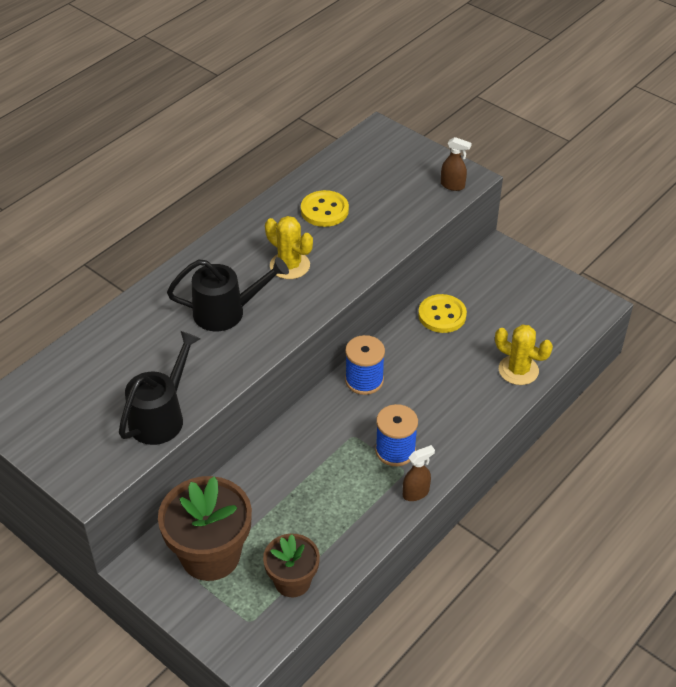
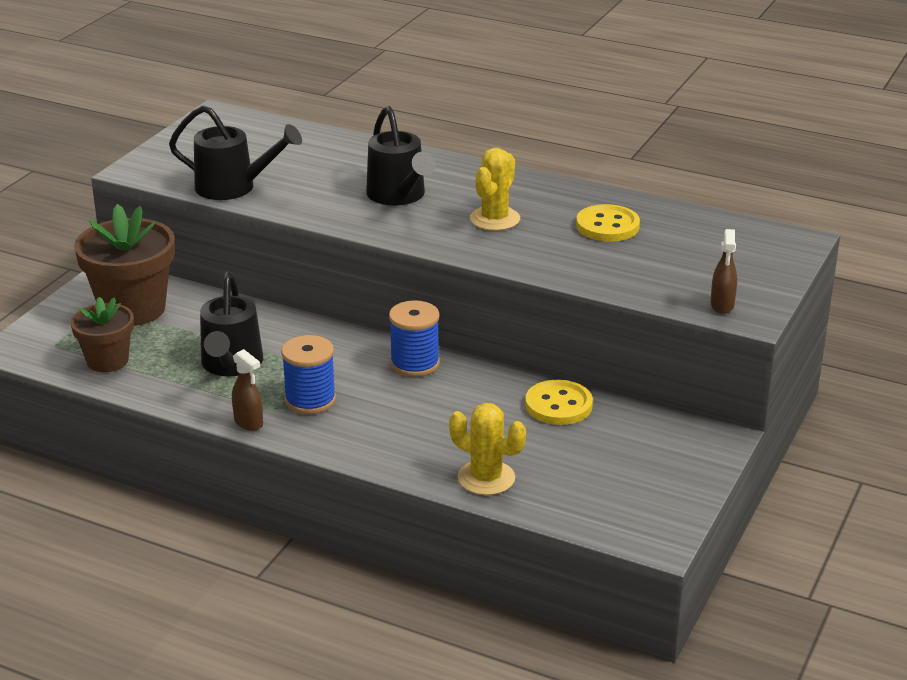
camera: 75 degrees right, 15 degrees down
yellow cactus [495,324,553,385] -> yellow cactus turned 75 degrees counterclockwise [449,403,526,495]
none -> black watering can [200,272,263,376]

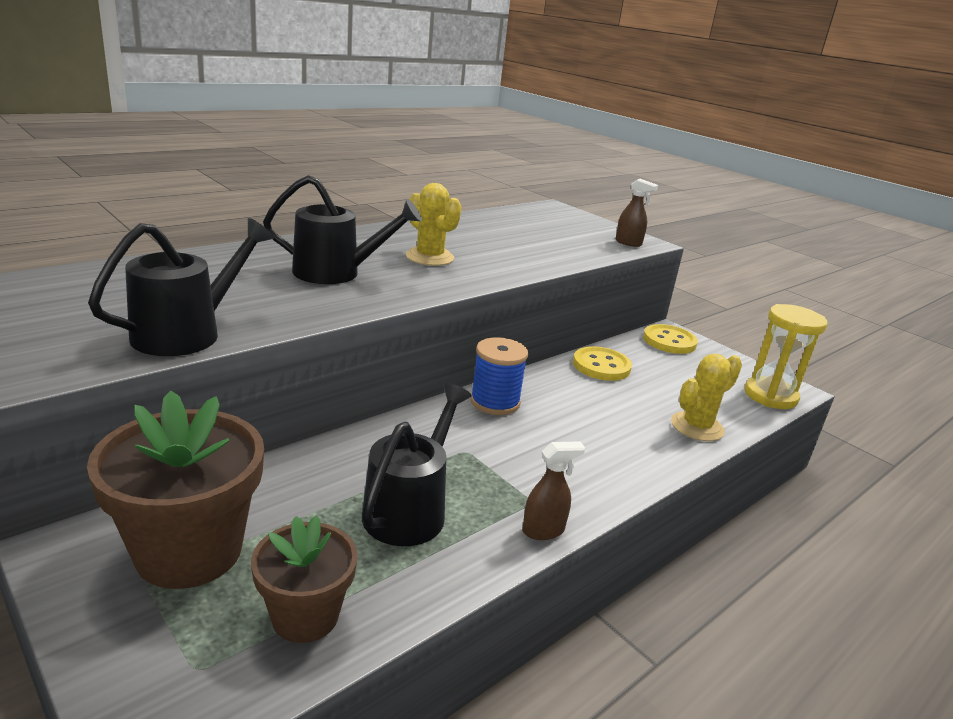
camera: 70 degrees left, 5 degrees down
black watering can [200,272,263,376] -> black watering can turned 90 degrees counterclockwise [362,383,471,546]
blue spool [281,335,336,414] -> none
yellow button [576,204,640,242] -> yellow button moved to [643,324,698,354]
none -> yellow hourglass [745,304,828,409]

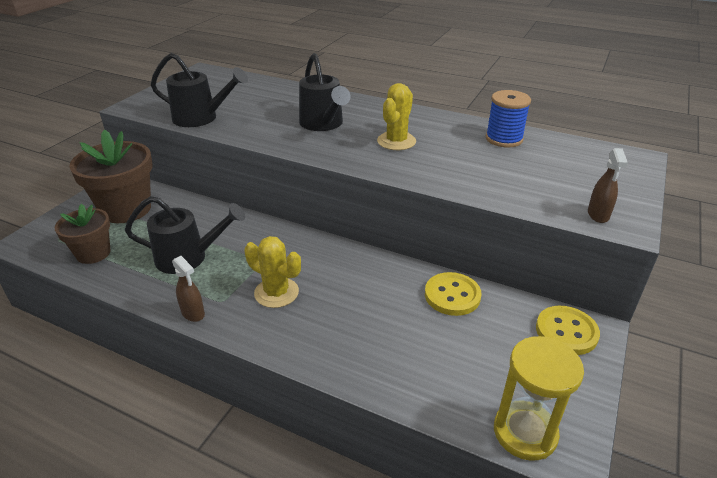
camera: 70 degrees right, 10 degrees up
blue spool [470,337,528,415] -> blue spool moved to [486,90,531,148]
yellow cactus [671,354,742,441] -> yellow cactus moved to [244,236,301,308]

